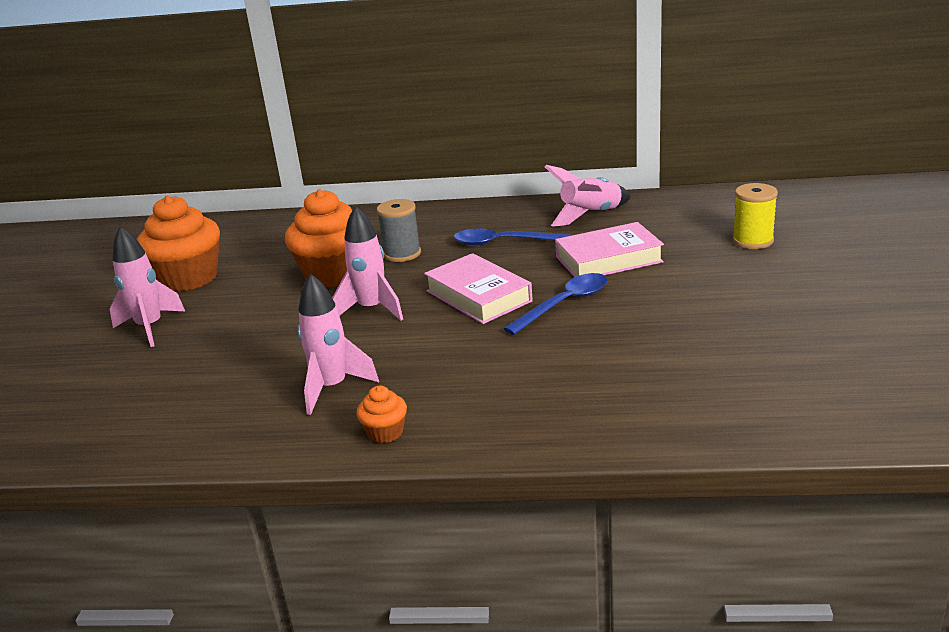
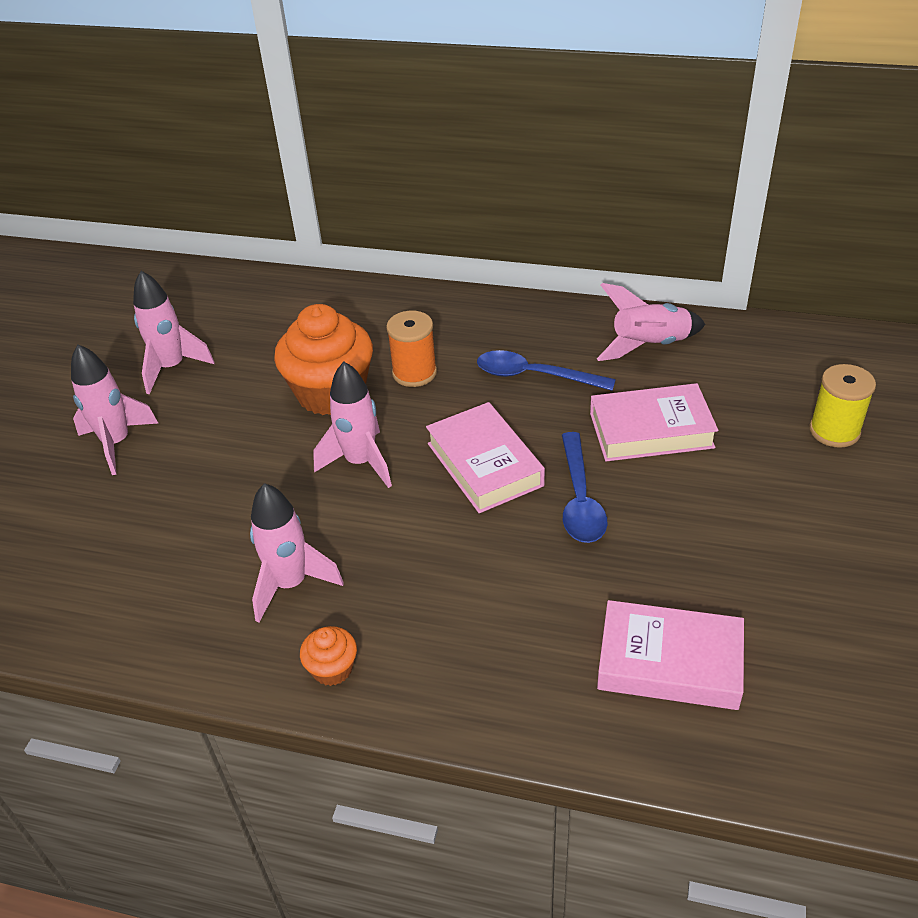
camera: 10 degrees right, 15 degrees up
orange cupcake [137,195,220,292] -> pink rocket [133,271,215,394]
grey spool [377,199,421,262] -> orange spool [386,311,437,387]
blue spoon [503,273,608,335] -> blue spoon turned 120 degrees clockwise [562,432,607,543]
none -> pink book [597,600,744,710]

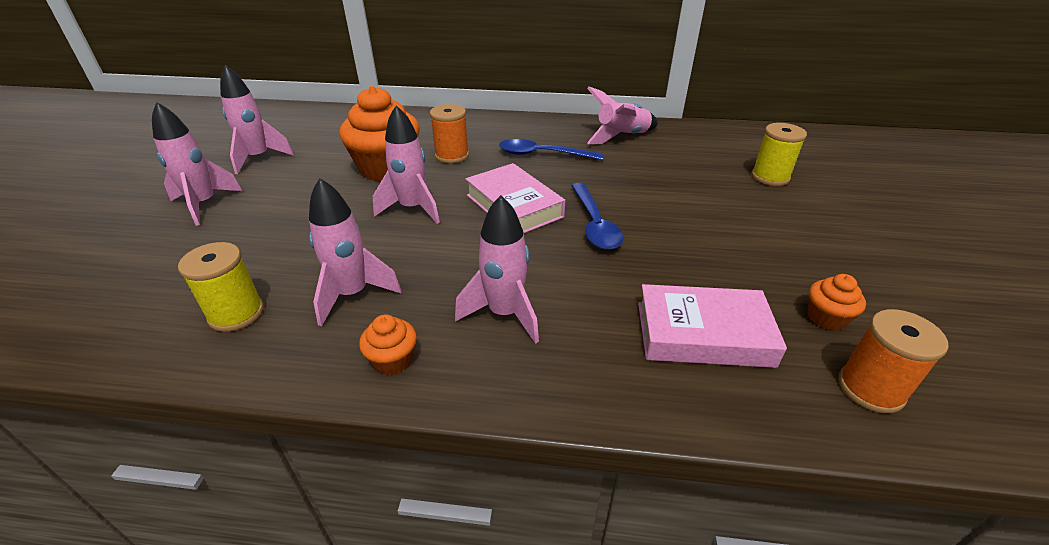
camera: 10 degrees left, 5 degrees down
pink book [590,383,718,461] -> none
none -> yellow spool [178,242,264,332]
none -> pink rocket [455,195,539,344]
none -> orange cupcake [808,274,866,331]
none -> orange spool [838,309,949,413]

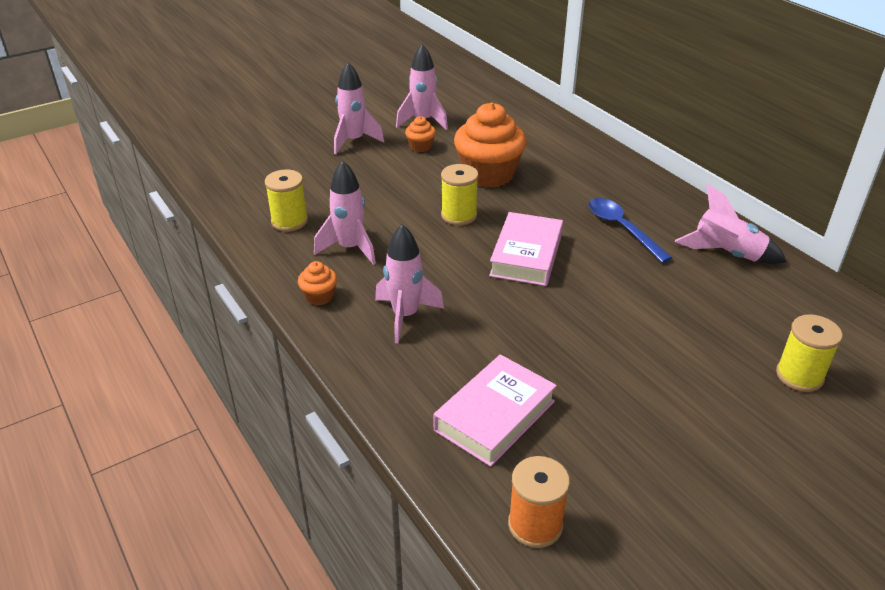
camera: 50 degrees right, 0 degrees up
pink rocket [373,105,440,224] -> yellow spool [441,164,478,225]
orange spool [430,104,469,163] -> none
blue spoon [571,183,623,250] -> none
pink book [638,284,787,368] -> pink book turned 75 degrees clockwise [433,354,557,467]
orange cupcake [808,274,866,331] -> orange cupcake moved to [405,116,436,152]

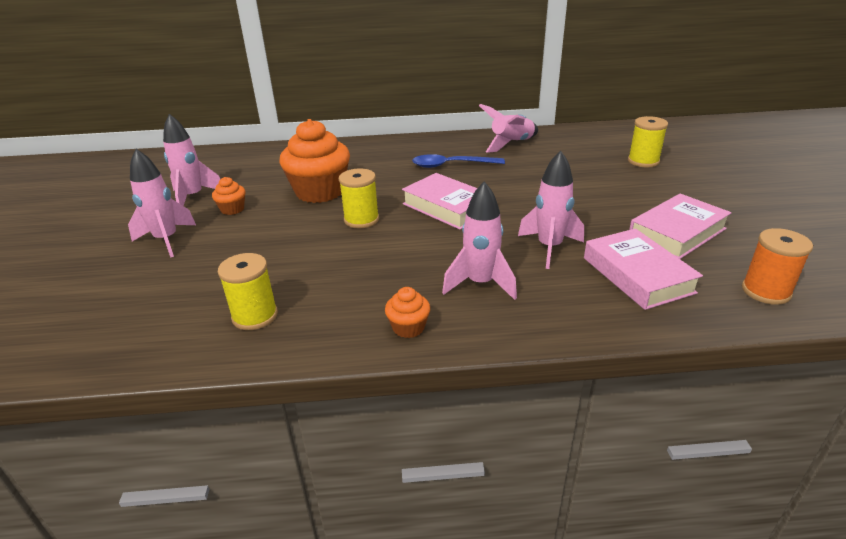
camera: 60 degrees left, 5 degrees down
pink rocket [314,160,376,265] -> pink rocket moved to [518,151,584,269]
none -> pink book [629,194,732,259]

